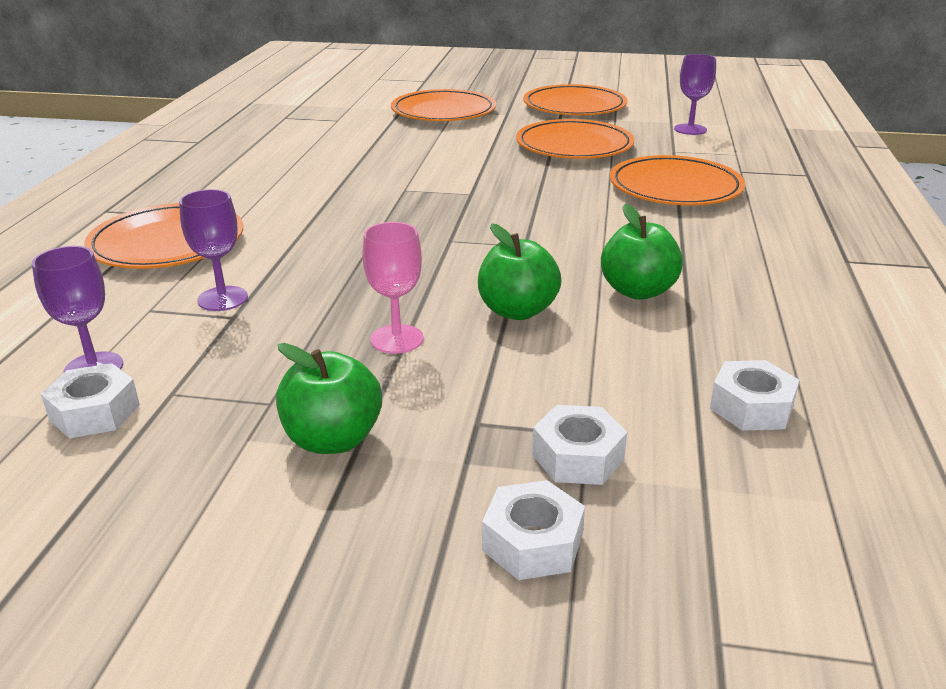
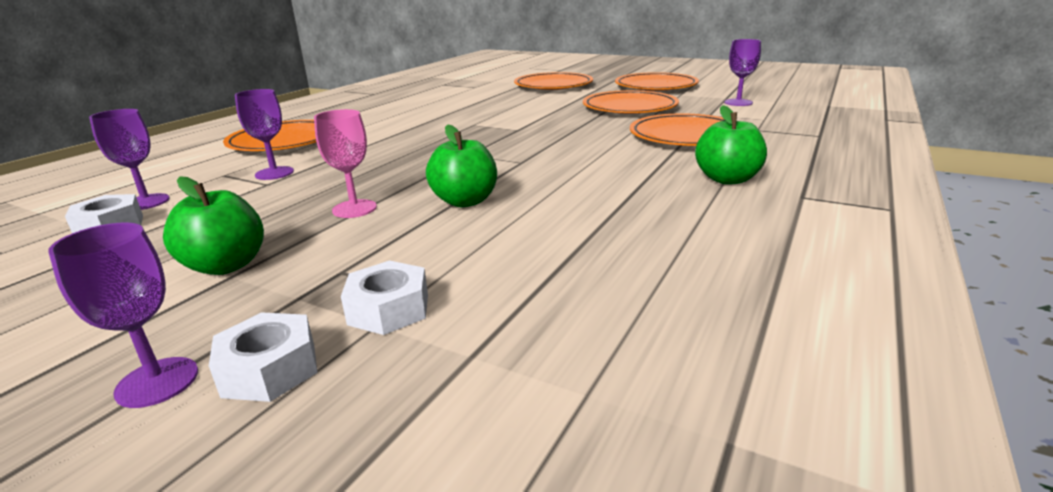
camera: 20 degrees right, 5 degrees down
green apple [601,204,683,300] -> green apple moved to [695,105,767,185]
white nut [710,360,800,431] -> none
none -> purple goblet [48,222,198,408]

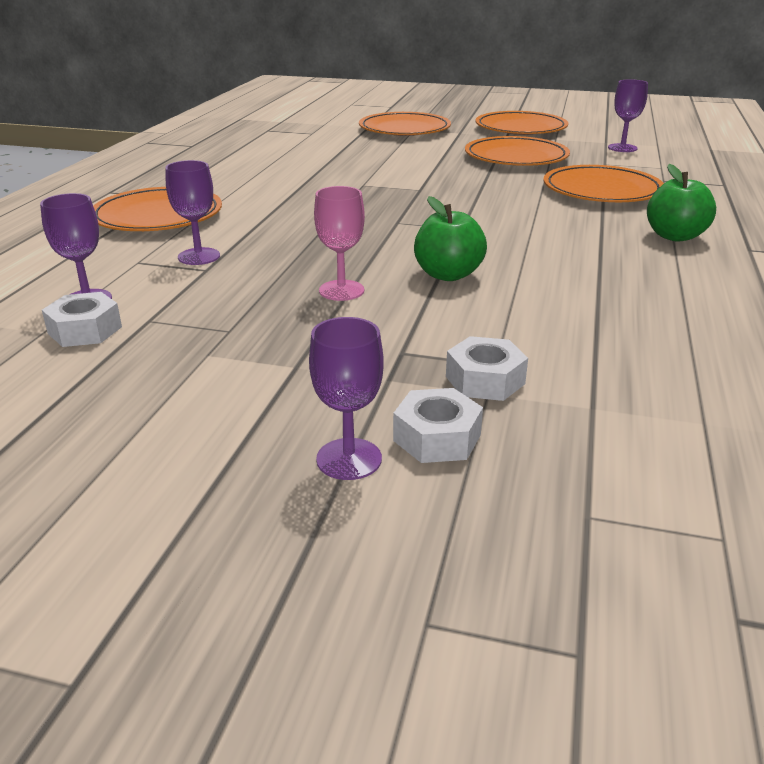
camera: 15 degrees left, 5 degrees up
green apple [163,176,264,275] -> none

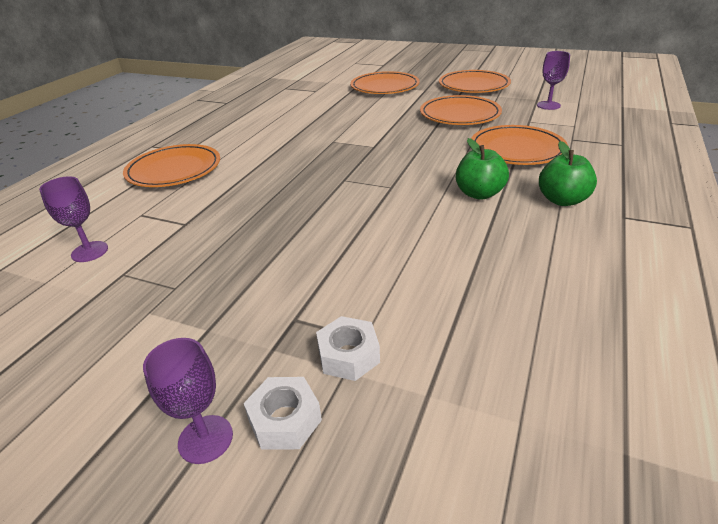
camera: 10 degrees right, 5 degrees up
white nut [42,292,122,347] -> none
purple goblet [165,160,220,265] -> none
pink goblet [314,186,365,301] -> none
green apple [414,196,487,281] -> green apple moved to [456,138,509,200]

